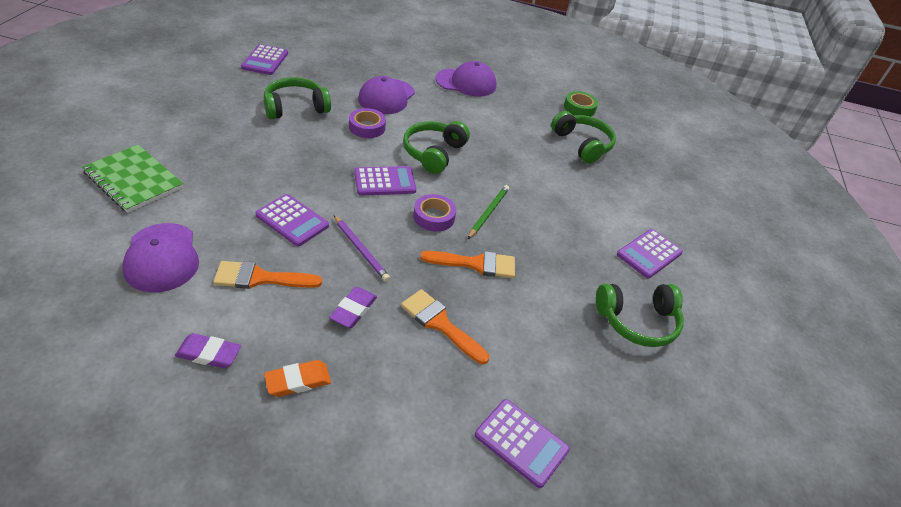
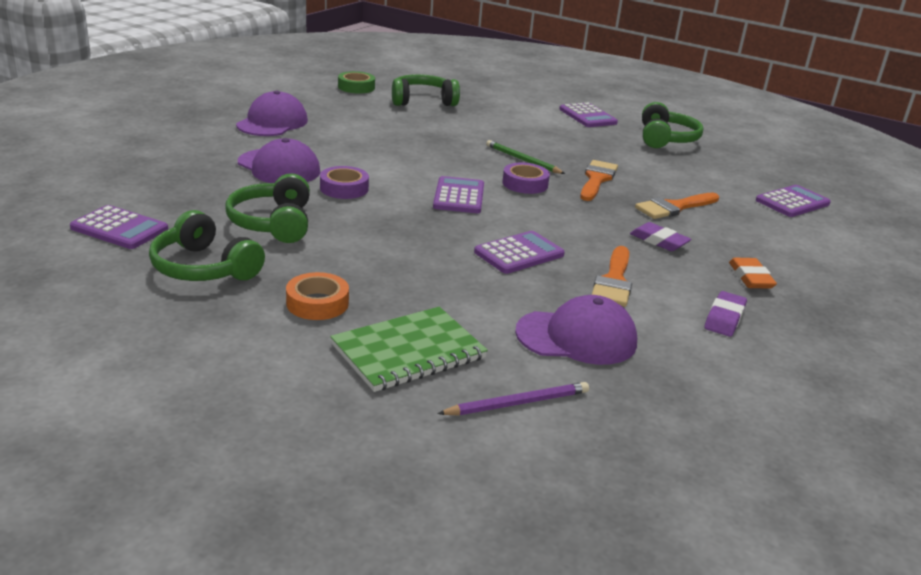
camera: 70 degrees left, 15 degrees down
purple pencil [334,215,390,281] -> purple pencil moved to [437,382,589,415]
green headphones [403,121,470,174] -> green headphones moved to [149,210,265,281]
none -> orange tape [286,272,349,320]

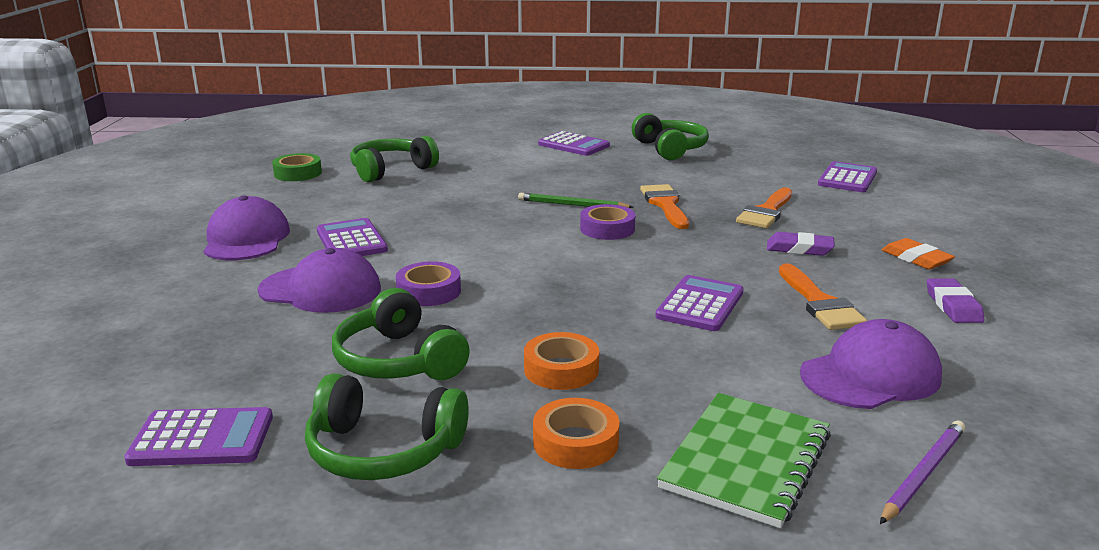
camera: 25 degrees left, 5 degrees down
purple calculator [433,176,484,213] -> purple calculator moved to [317,218,388,256]
none -> orange tape [524,332,599,390]

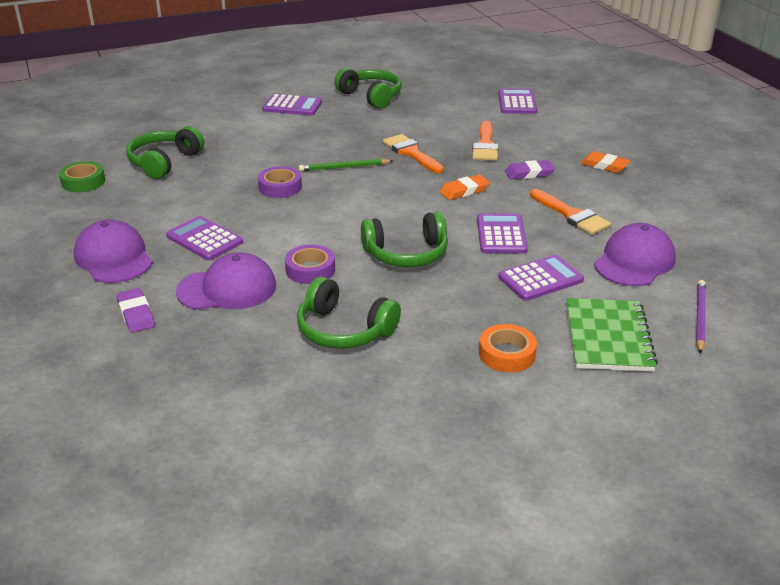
camera: 25 degrees left, 10 degrees up
purple calculator [124,407,273,466] -> purple calculator moved to [498,255,584,301]
green headphones [305,373,469,480] -> green headphones moved to [361,212,448,267]
orange tape [524,332,599,390] -> none
purple tape [580,204,635,240] -> purple tape moved to [258,166,302,198]
purple eraser [927,278,984,323] -> purple eraser moved to [116,288,155,333]
none -> orange eraser [439,175,490,200]

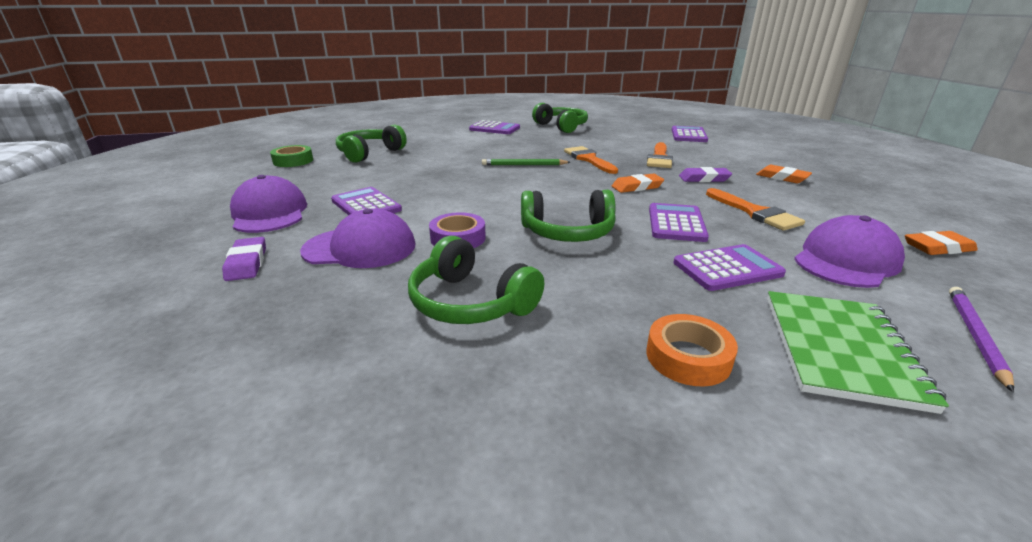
camera: 10 degrees right, 5 degrees down
purple tape [258,166,302,198] -> none
none -> orange eraser [905,231,978,255]

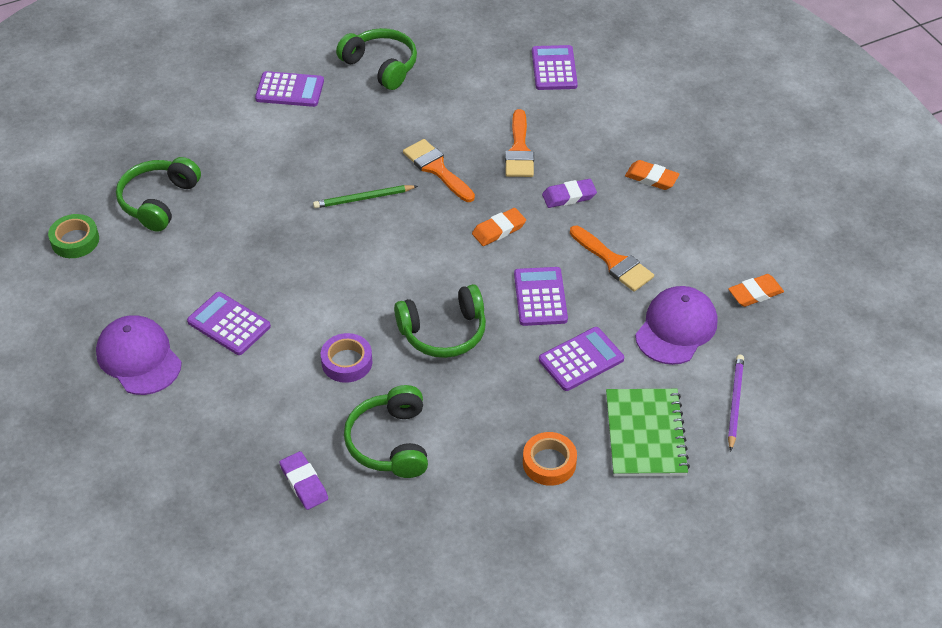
camera: 15 degrees left, 20 degrees up
purple eraser [222,237,266,281] -> purple eraser moved to [280,451,328,510]
purple cap [300,208,415,268] -> none
green headphones [408,236,544,324] -> green headphones turned 60 degrees clockwise [344,385,428,478]

